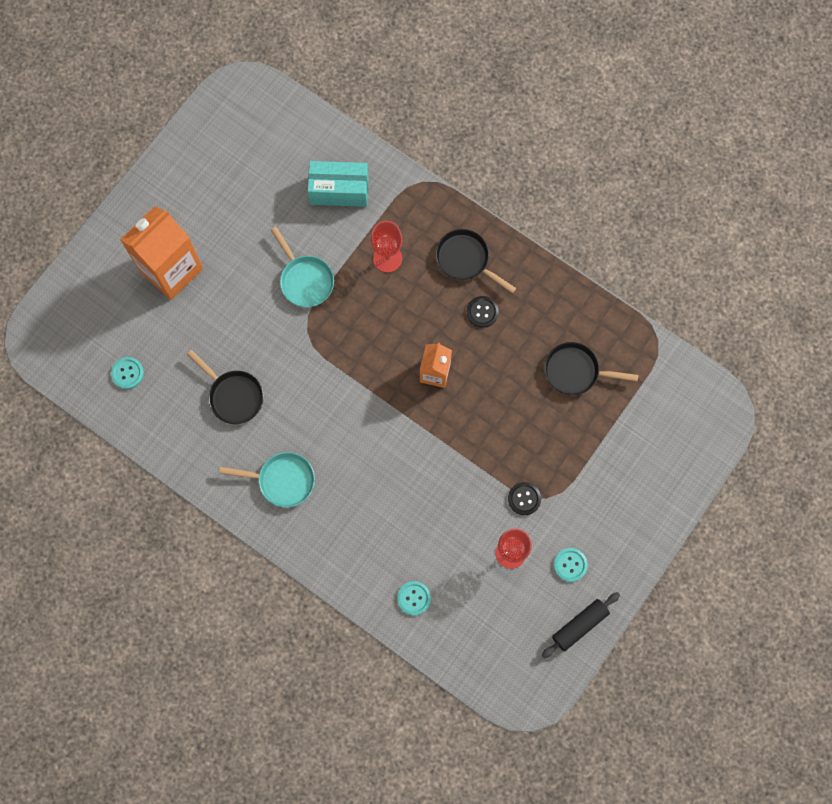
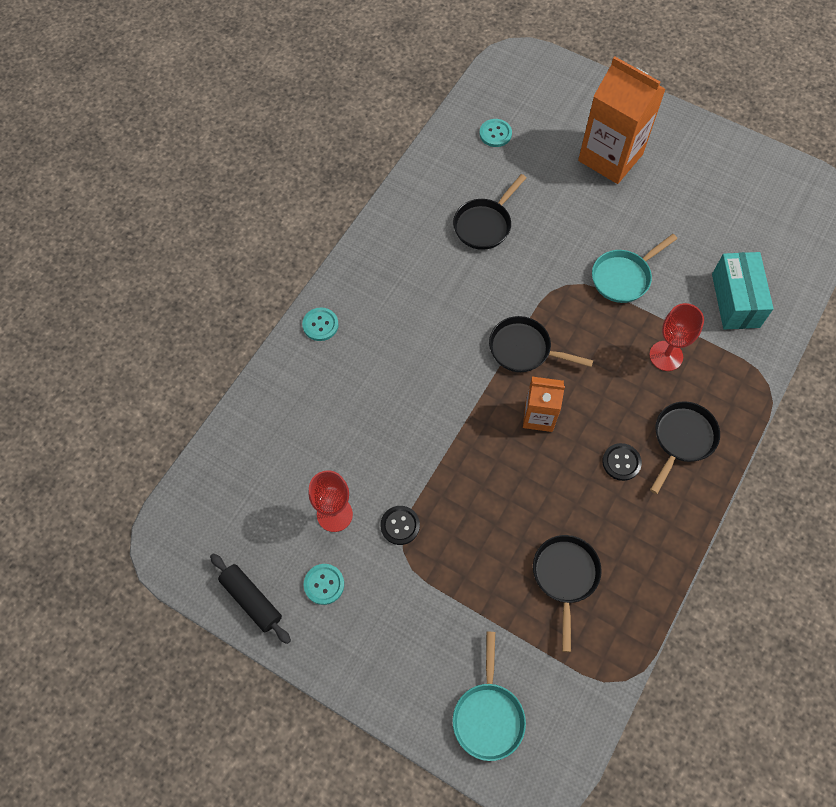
camera: 85 degrees right, 10 degrees down
turquoise pan [219,452,315,507] -> turquoise pan moved to [453,632,526,761]
turquoise button [397,581,431,615] -> turquoise button moved to [302,308,339,341]
none -> black pan [489,316,593,372]

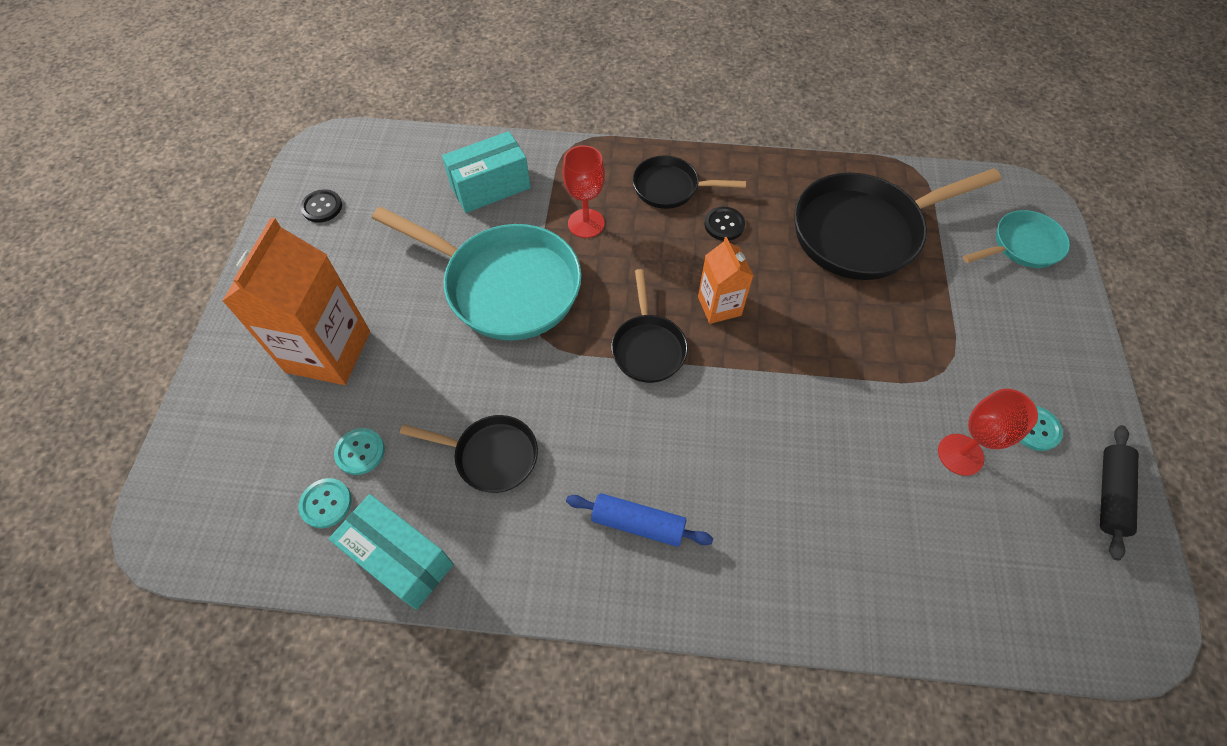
camera: 115 degrees left, 5 degrees down
turquoise button [302,308,339,341] -> turquoise button moved to [334,428,385,475]
black button [380,506,420,545] -> black button moved to [300,189,342,223]
black pan [533,535,602,652] -> black pan [794,168,1001,280], size x1.87
turquoise pan [592,234,677,303] -> turquoise pan [372,206,582,340], size x1.87
none -> turquoise box [329,494,454,610]
none -> blue rolling pin [566,493,713,547]

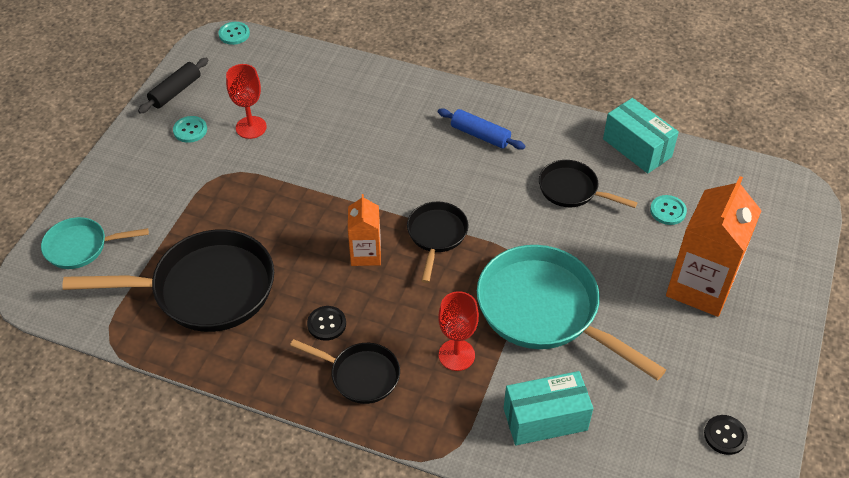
camera: 165 degrees left, 10 degrees down
turquoise button [299,478,352,528] -> turquoise button moved to [218,22,250,45]

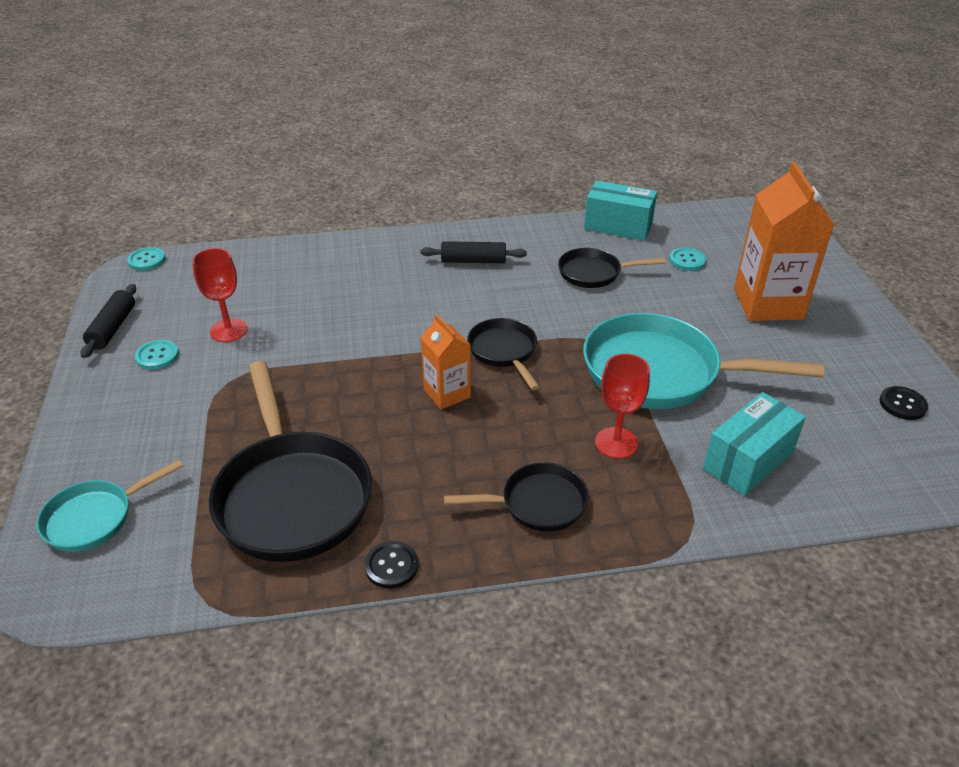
camera: 30 degrees left, 10 degrees down
black pan [63,230,274,332] -> black pan turned 105 degrees clockwise [209,361,372,562]
black button [307,306,346,341] -> black button moved to [364,541,418,589]
blue rolling pin [438,108,525,150] -> black rolling pin [420,241,527,263]

